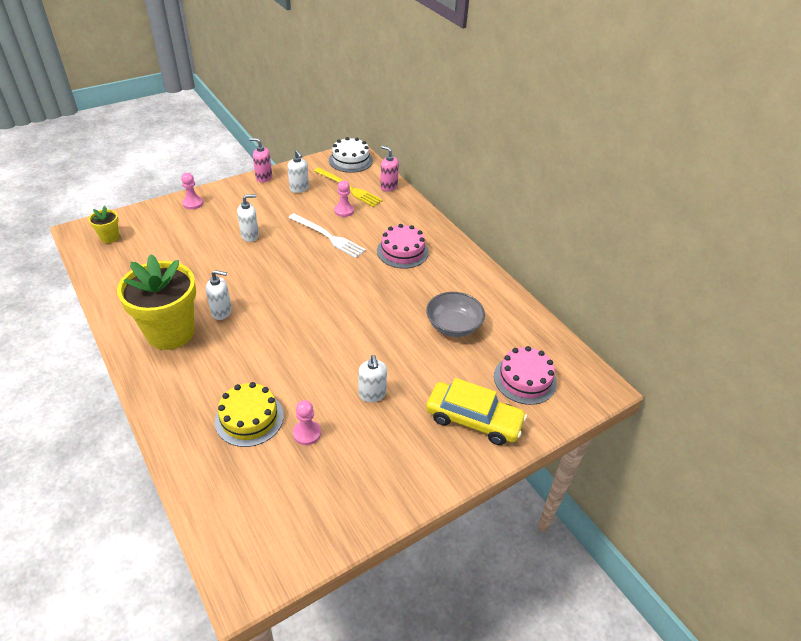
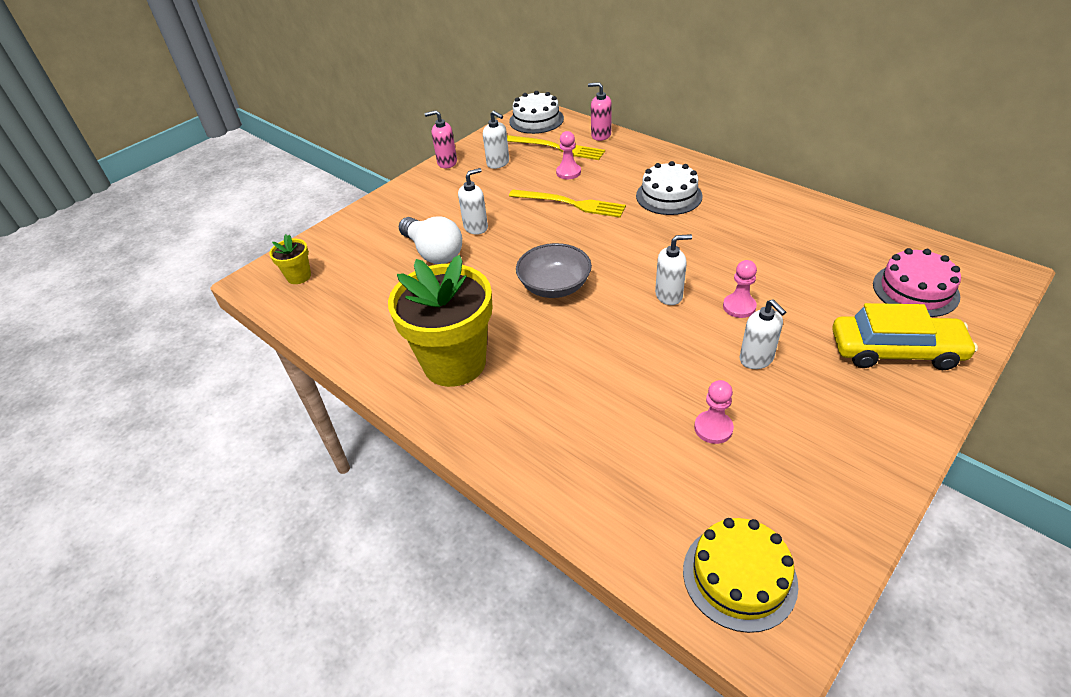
camera: 10 degrees left, 0 degrees up
pink pawn [181,173,203,210] -> pink pawn moved to [723,260,757,318]
white soap dispenser [206,270,232,320] -> white soap dispenser moved to [655,234,692,305]
yellow cake [215,382,284,447] -> yellow cake moved to [683,518,798,633]
white fork [288,213,366,258] -> yellow fork [509,190,626,218]
pink cake [377,224,429,269] -> white cake [636,161,702,215]
grey bowl [426,292,485,337] -> grey bowl moved to [516,243,592,298]
none -> white light bulb [399,216,462,264]

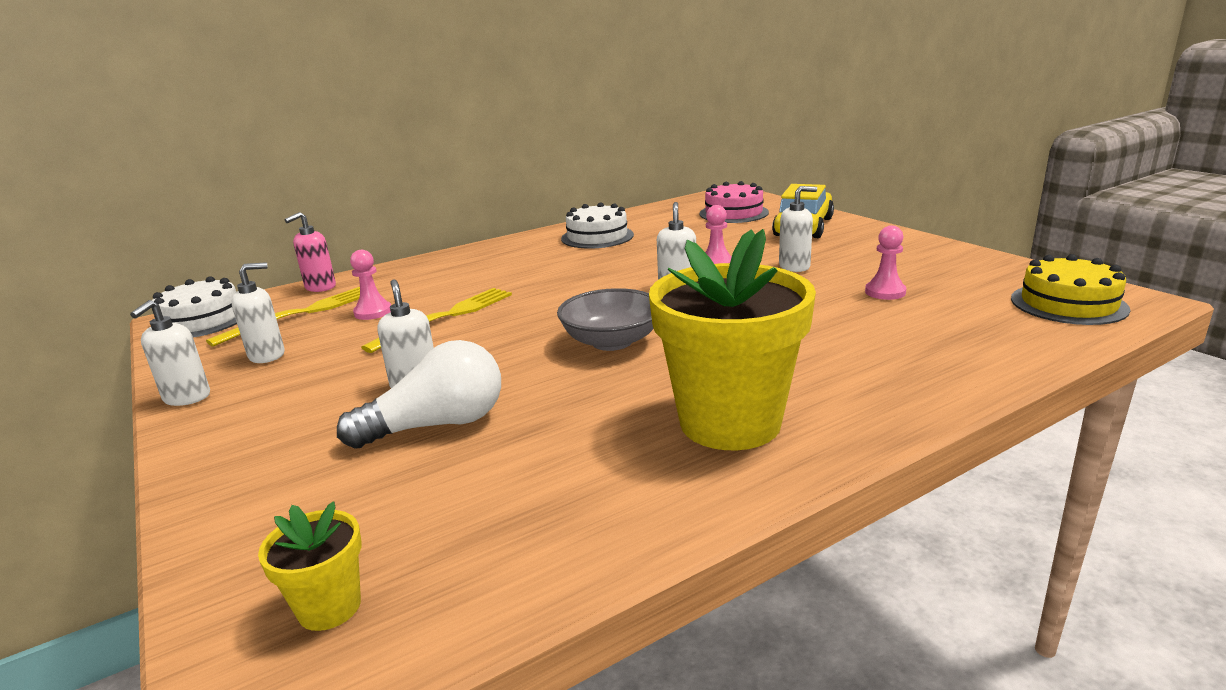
camera: 75 degrees left, 20 degrees down
pink soap dispenser [425,110,457,168] -> white soap dispenser [130,300,210,406]
white cake [636,161,702,215] -> white cake moved to [561,202,634,249]

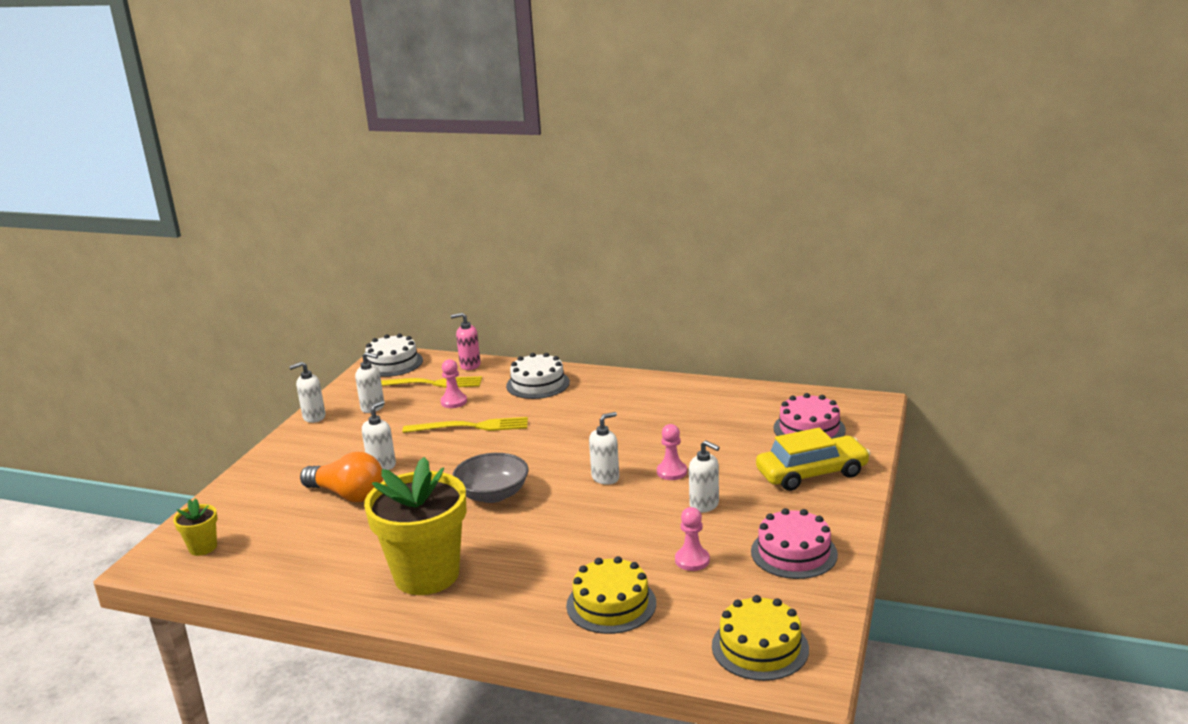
camera: 50 degrees right, 0 degrees up
white light bulb [337,340,501,449] -> orange light bulb [300,452,383,502]
white cake [561,202,634,249] -> white cake moved to [506,353,570,399]
none -> yellow cake [566,556,656,634]
none -> pink cake [751,508,838,579]

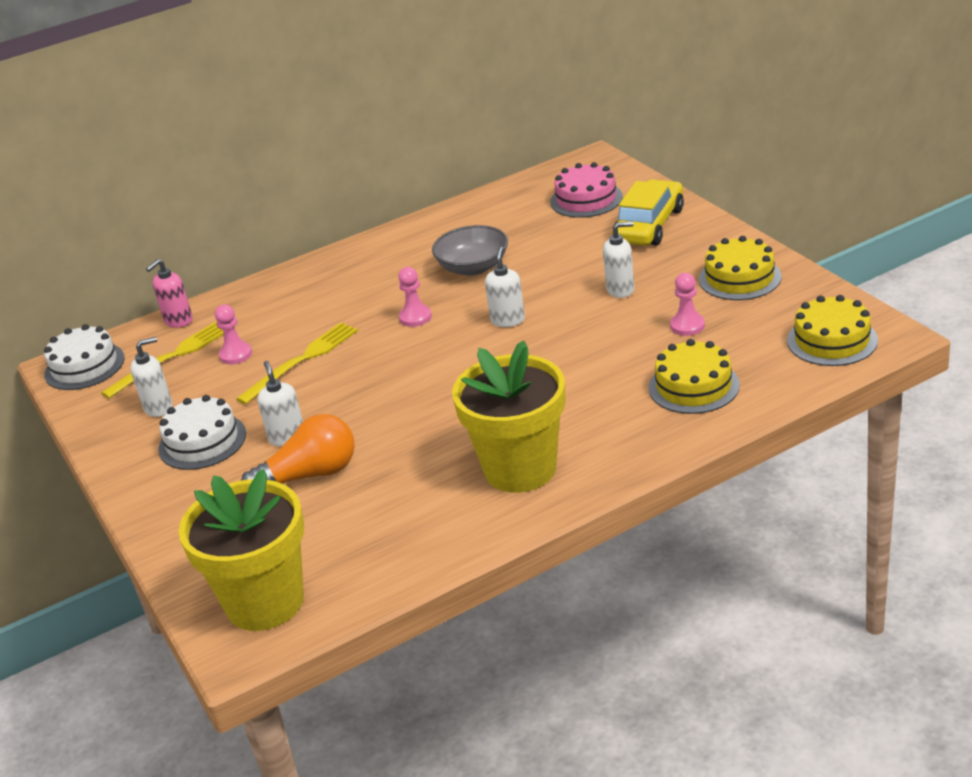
camera: 45 degrees left, 10 degrees up
yellow flower pot [173,498,217,556] -> yellow flower pot [178,469,304,631], size x2.25
white soap dispenser [289,362,326,423] -> none
grey bowl [453,453,528,503] -> grey bowl moved to [432,225,508,276]
white cake [506,353,570,399] -> white cake moved to [158,395,246,470]
pink pawn [657,424,687,480] -> pink pawn moved to [398,267,432,327]
pink cake [751,508,838,579] -> yellow cake [699,236,782,300]

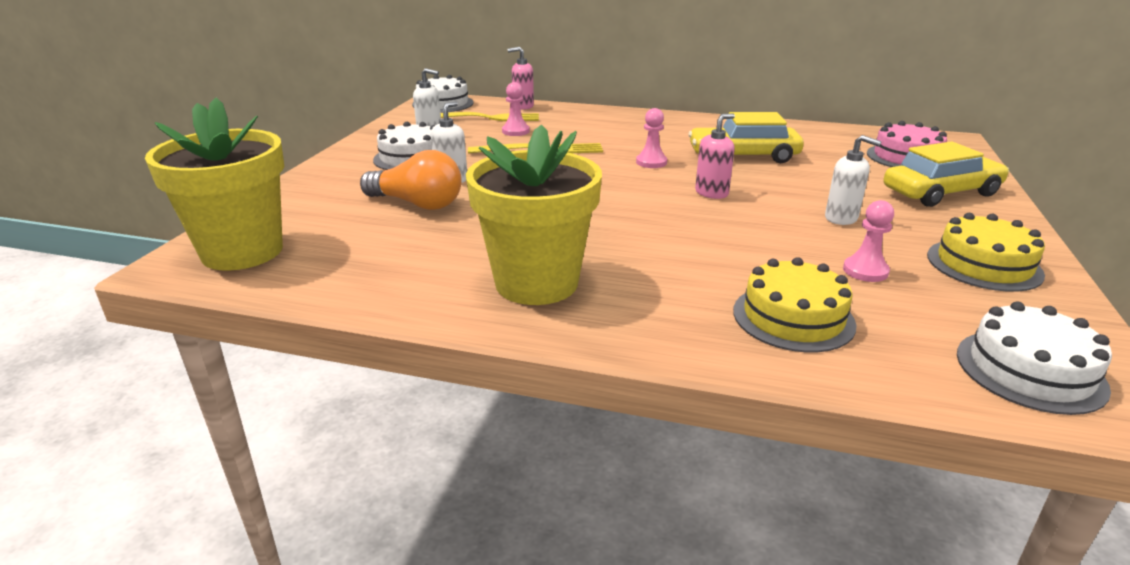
camera: 40 degrees right, 5 degrees down
grey bowl [432,225,508,276] -> yellow car [689,112,804,163]
white soap dispenser [485,247,525,327] -> pink soap dispenser [695,113,735,199]
yellow cake [787,295,878,366] -> white cake [957,301,1112,415]

